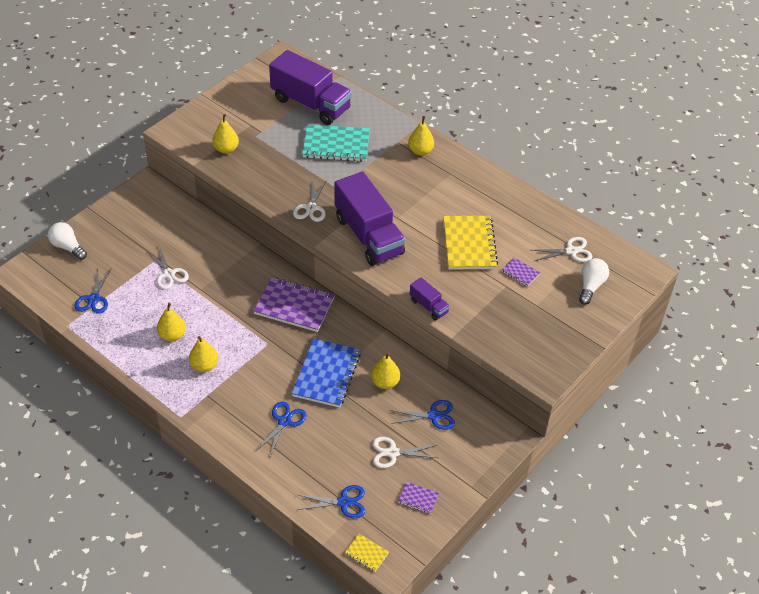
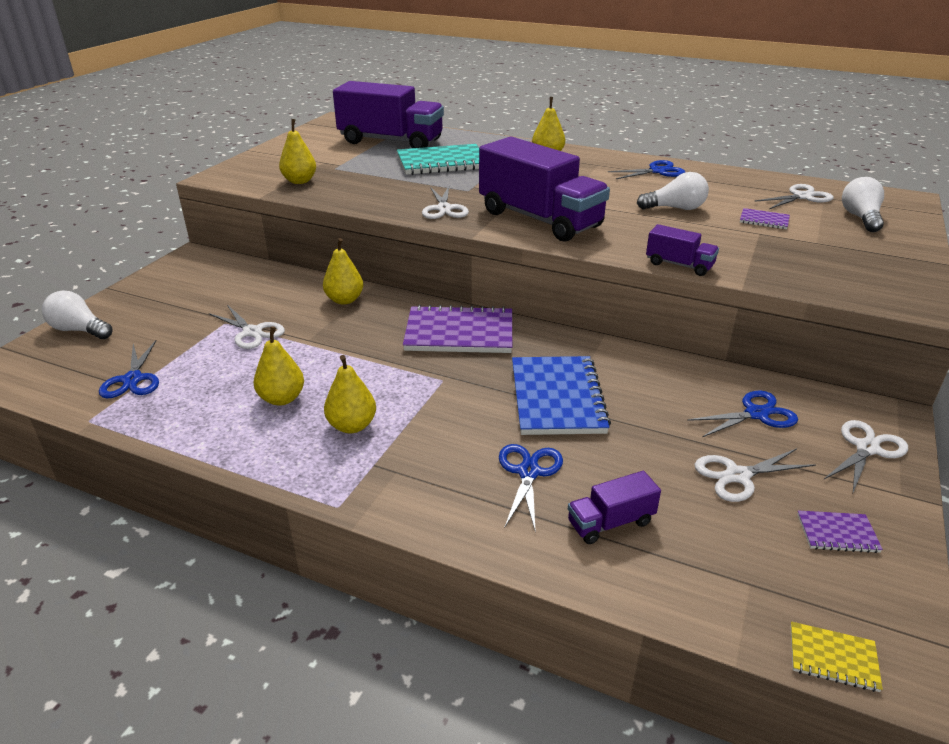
camera: 15 degrees left, 15 degrees down
blue scissors [297,485,365,518] -> blue scissors moved to [608,160,685,179]
yellow pear [371,353,400,389] -> yellow pear moved to [323,238,363,304]
yellow notebook [443,216,498,270] -> white light bulb [637,172,709,210]
none -> purple truck [568,471,661,544]
none -> white scissors [824,420,908,492]

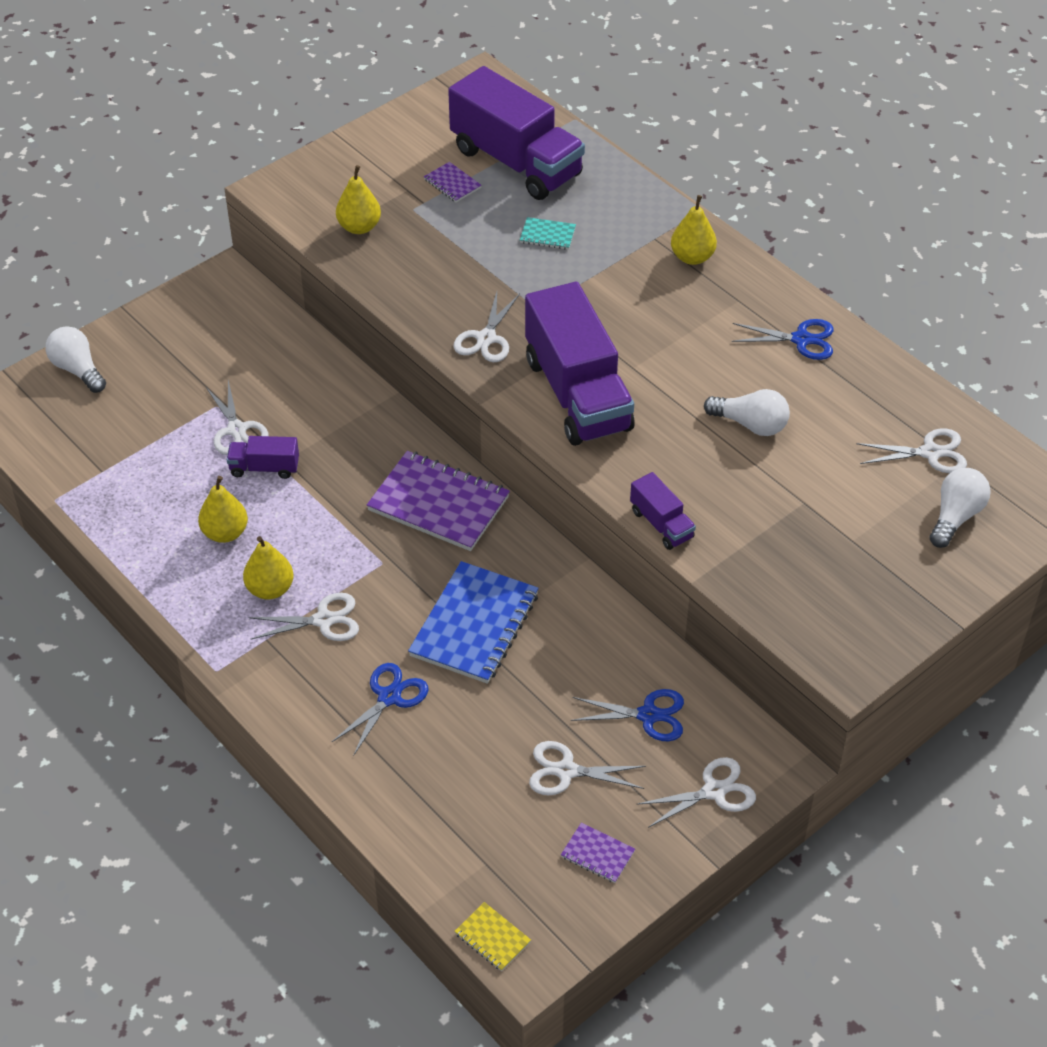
camera: 25 degrees right, 15 degrees up
blue scissors [99,340,159,398] -> none
yellow pear [323,238,363,304] -> none
turquoise notebook [397,144,479,175] -> turquoise notebook [520,217,576,250], size x0.45
purple truck [568,471,661,544] -> purple truck moved to [227,436,299,479]
purple notebook [740,208,790,229] -> purple notebook moved to [424,162,482,202]
none -> white scissors [248,593,359,641]

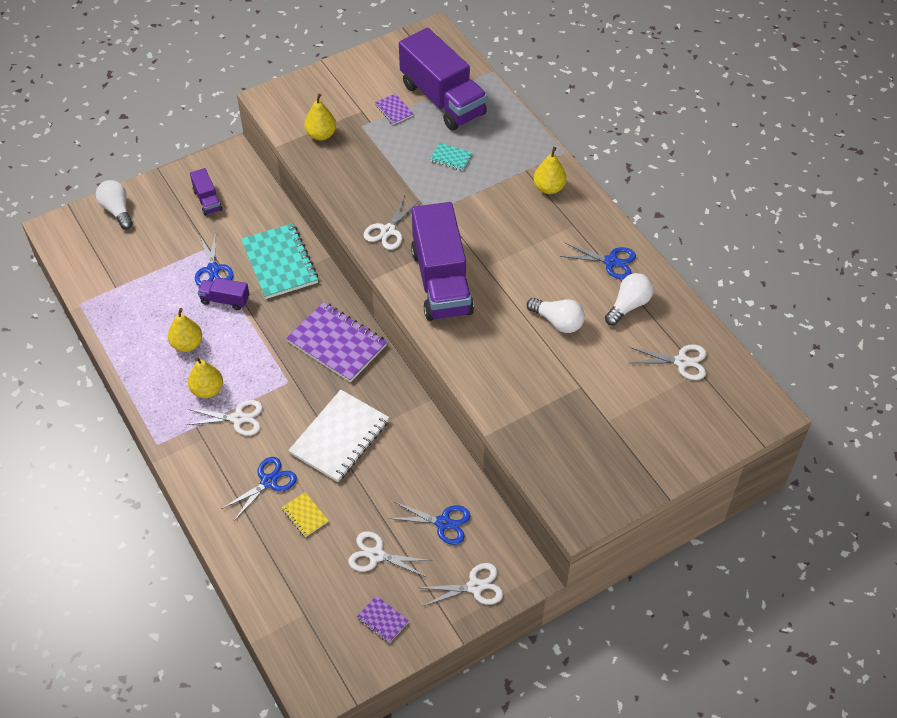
camera: 10 degrees right, 5 degrees up
white scissors [206,381,269,455] -> blue scissors [195,232,234,286]
blue notebook [408,561,539,684] -> white notebook [288,390,389,482]
yellow notebook [454,902,531,971] -> yellow notebook moved to [282,492,329,537]
purple truck [630,472,696,550] -> purple truck moved to [190,168,222,216]
white light bulb [930,468,990,548] -> white light bulb moved to [605,273,653,326]
none -> turquoise notebook [241,223,319,299]

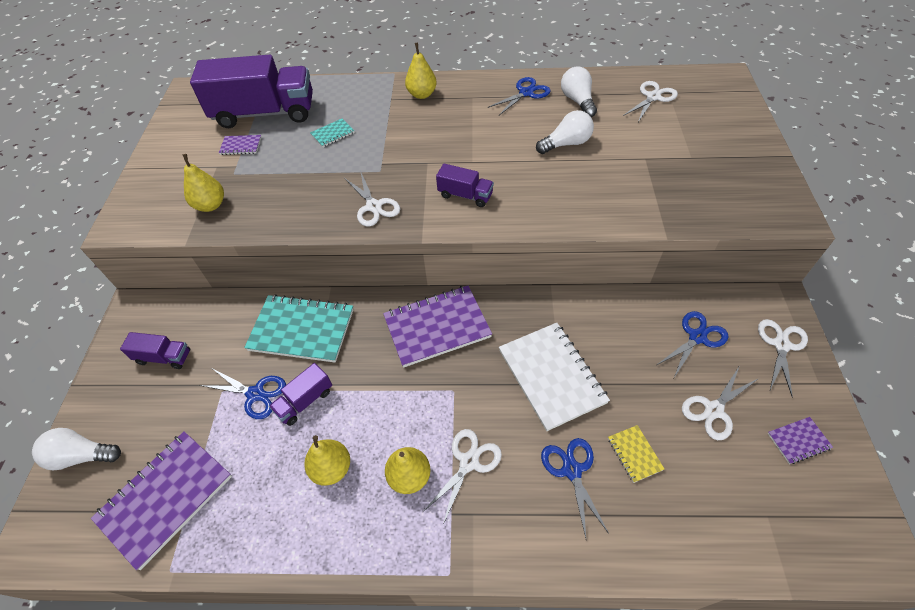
camera: 55 degrees left, 0 degrees up
yellow notebook [282,492,329,537] -> yellow notebook turned 75 degrees clockwise [608,425,664,483]
purple truck [411,202,474,321] -> purple truck [436,164,494,207], size x0.45
none -> purple notebook [91,431,232,570]

